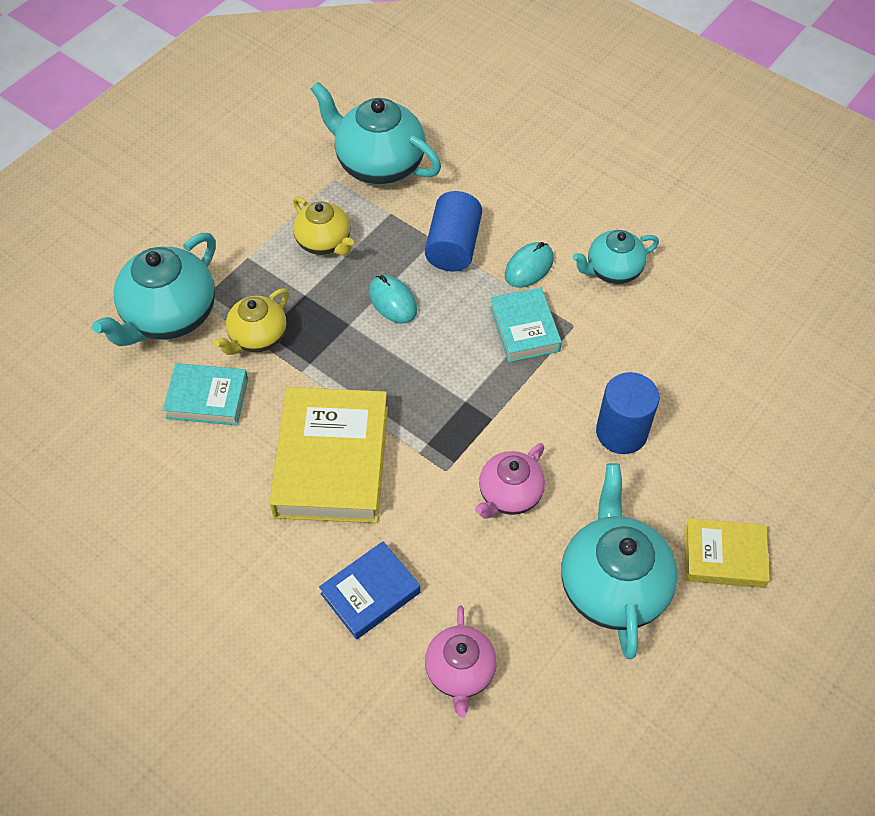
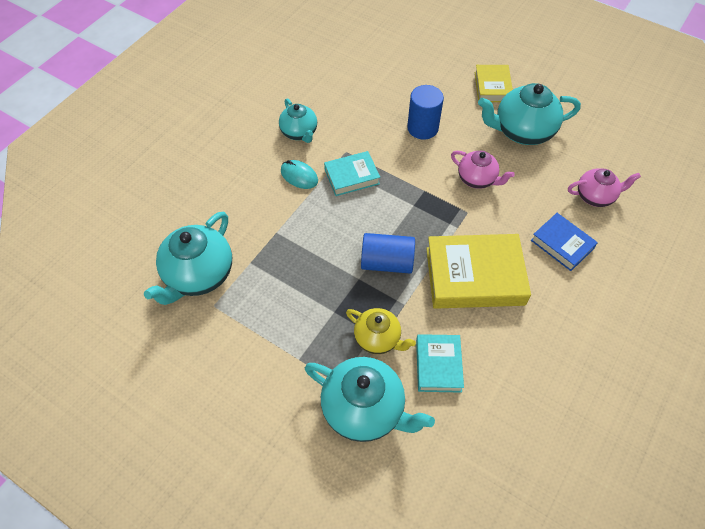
camera: 95 degrees left, 0 degrees up
yellow teapot [293,196,354,256] -> none
turquoise mouse [369,275,417,324] -> none
blue cylinder [425,191,482,271] -> blue cylinder moved to [361,233,415,274]

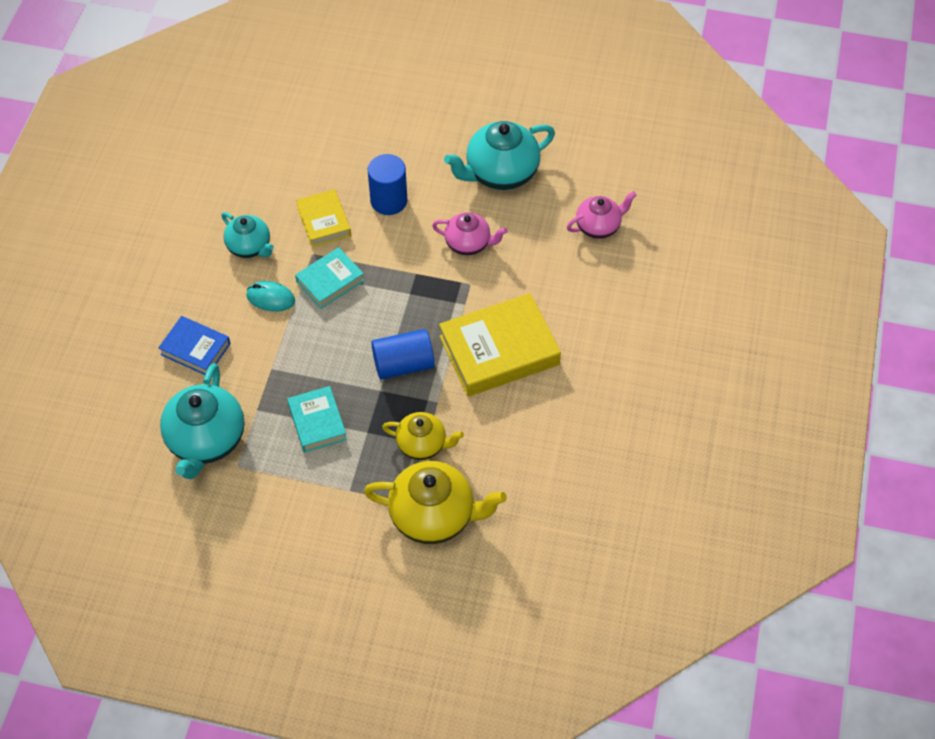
camera: 20 degrees left, 0 degrees up
turquoise teapot [305,357,435,442] -> yellow teapot [364,461,507,544]
turquoise book [416,334,464,393] -> turquoise book moved to [287,386,347,453]
yellow book [475,65,513,102] -> yellow book moved to [296,189,351,247]
blue book [531,213,598,271] -> blue book moved to [158,316,231,375]

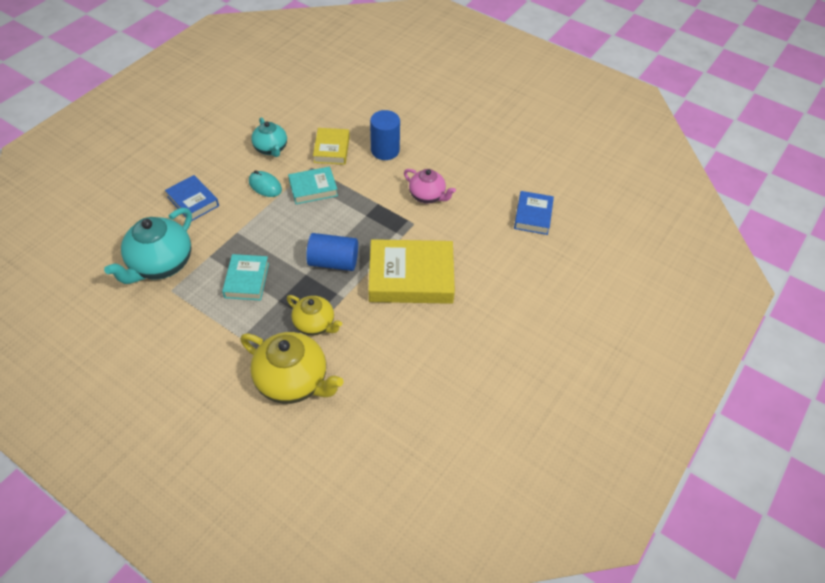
camera: 20 degrees right, 5 degrees down
turquoise teapot [444,121,555,190] -> none
pink teapot [567,191,637,239] -> blue book [514,191,554,235]

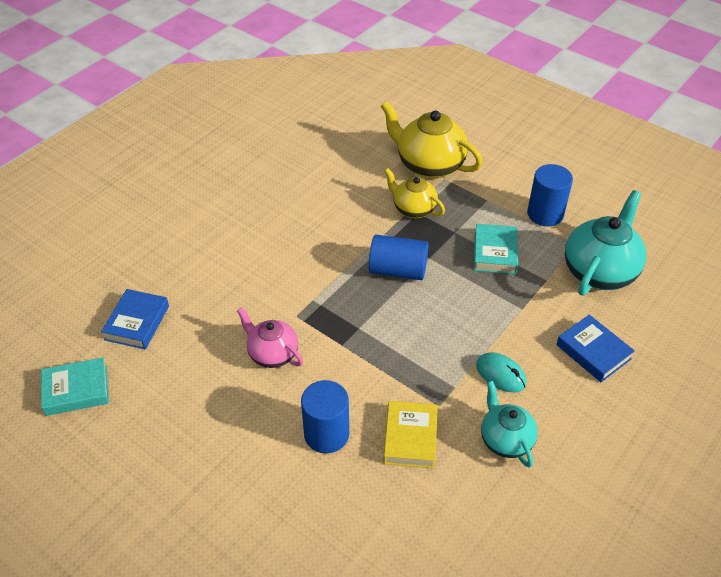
camera: 175 degrees left, 5 degrees down
turquoise book [288,167,338,204] -> turquoise book moved to [41,358,109,416]
yellow book [368,239,455,304] -> none
none -> blue cylinder [527,164,573,226]

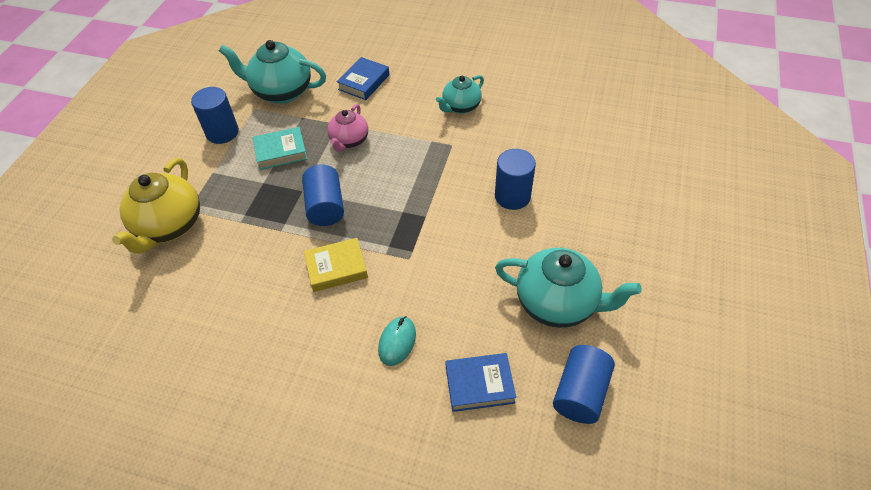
camera: 110 degrees left, 5 degrees up
turquoise book [41,358,109,416] -> blue cylinder [553,345,615,424]
pink teapot [237,308,303,368] -> pink teapot moved to [327,104,368,152]
yellow book [383,401,438,468] -> yellow book moved to [304,238,368,292]
yellow teapot [384,168,445,218] -> none
turquoise mouse [476,352,526,392] -> turquoise mouse moved to [378,316,416,366]
none -> turquoise teapot [495,248,642,328]

